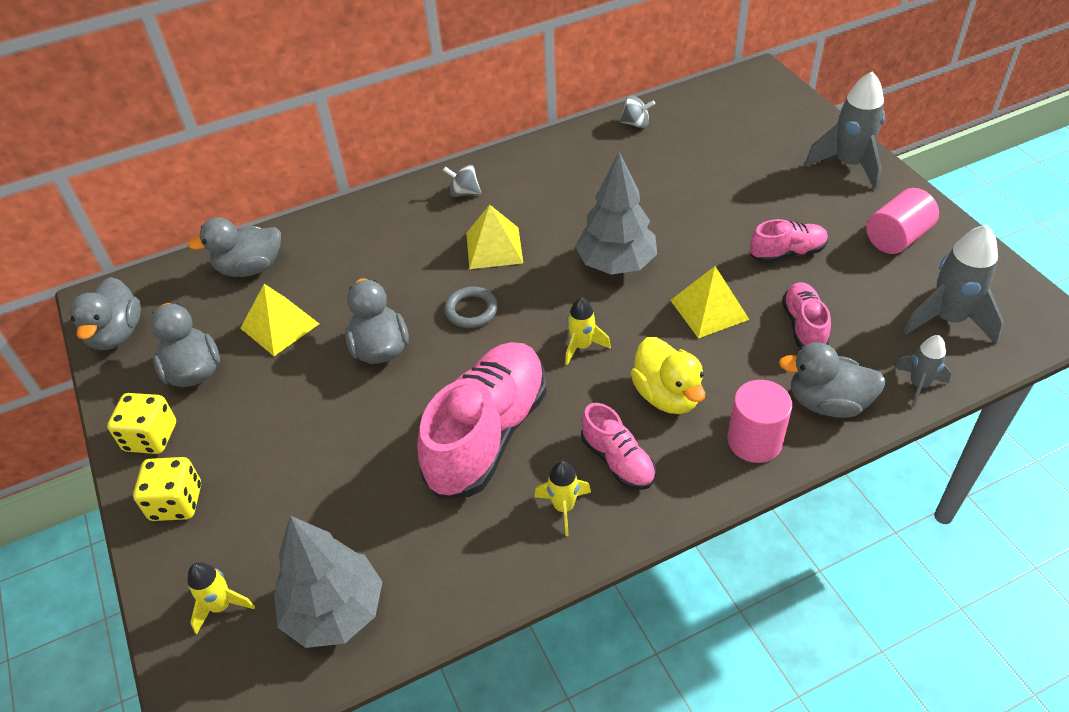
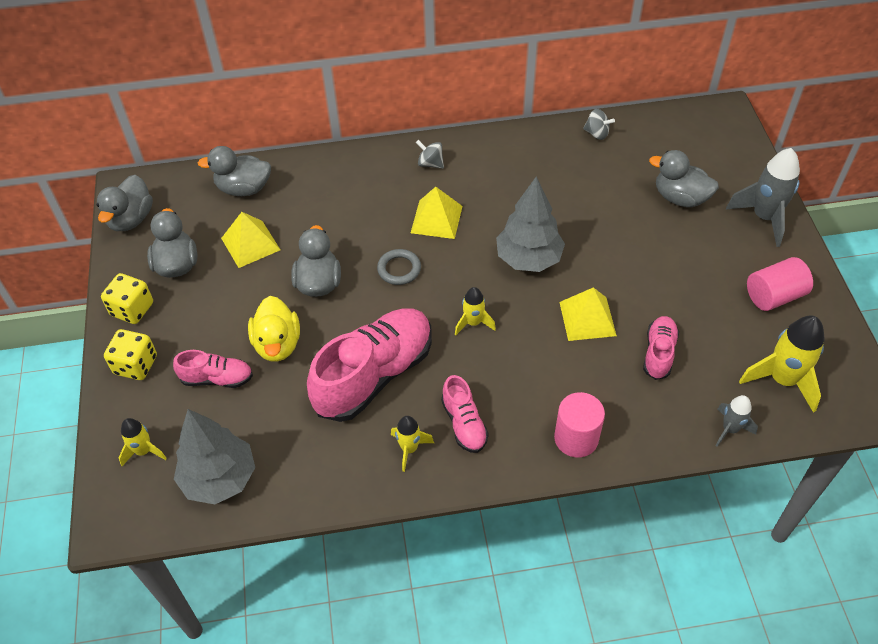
camera: 15 degrees right, 5 degrees up
yellow duck [631,337,705,414] -> yellow duck moved to [248,296,300,362]
pink shoe [750,219,828,263] -> pink shoe moved to [173,350,253,388]
grey duck [779,342,886,418] -> grey duck moved to [649,150,719,207]
grey rocket [903,225,1004,344] -> yellow rocket [739,315,825,413]

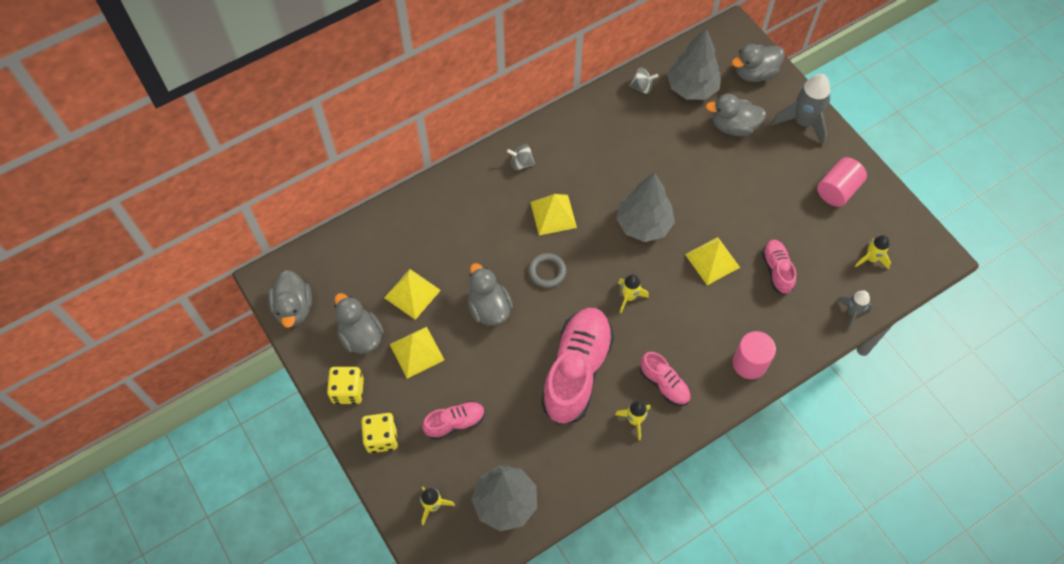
camera: 25 degrees left, 10 degrees up
grey duck [198,146,271,196] -> grey duck moved to [732,44,785,82]
yellow duck [248,296,300,362] -> none
yellow rocket [739,315,825,413] -> yellow rocket [855,235,891,269], size x0.56
none -> yellow pyramid [389,327,444,378]
none -> grey tree [667,28,722,100]

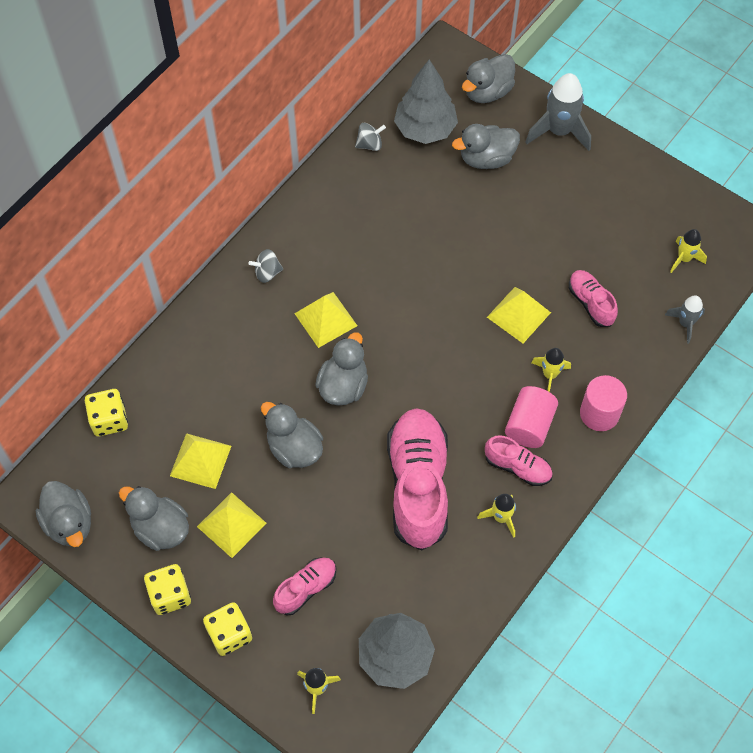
camera: 20 degrees left, 0 degrees up
grey ring [528,253,566,288] -> grey duck [315,332,368,405]
grey tree [616,172,675,242] -> none
yellow rocket [618,274,649,313] -> yellow rocket moved to [531,348,571,392]
pink cylinder [817,157,867,207] -> pink cylinder moved to [505,386,558,448]
none -> yellow dice [85,389,128,436]

